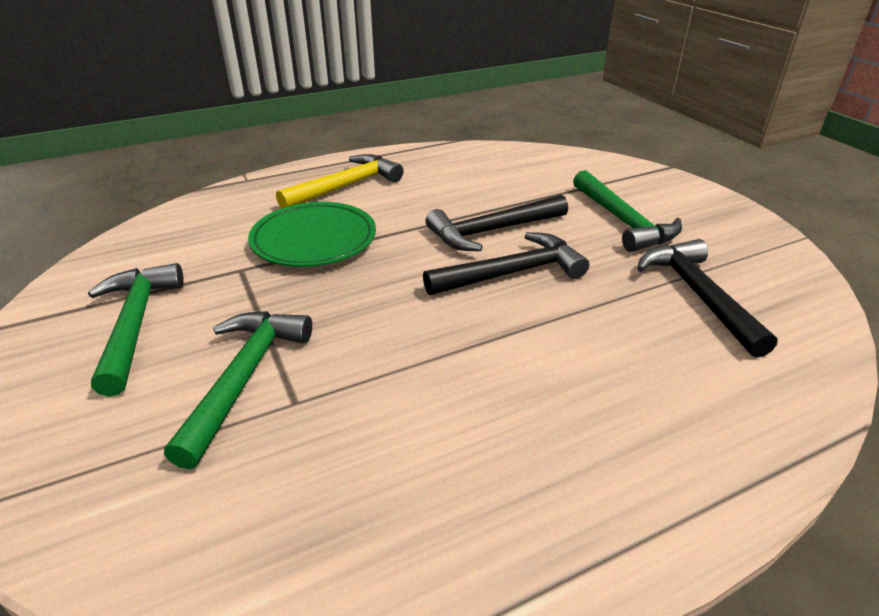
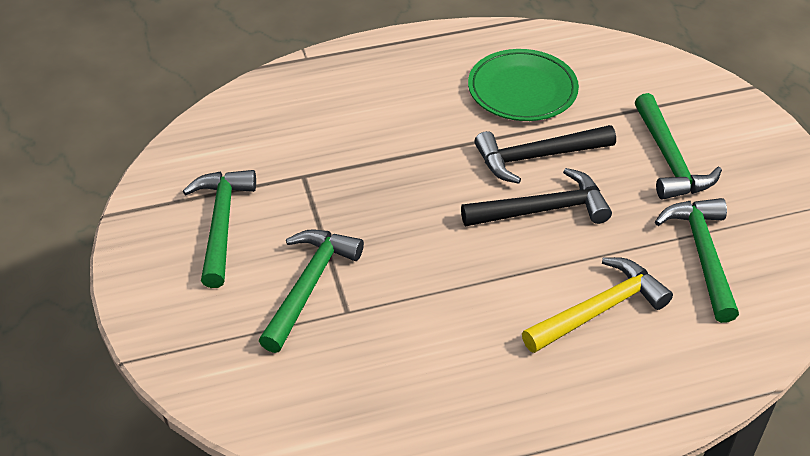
camera: 10 degrees right, 10 degrees up
green plate [248,202,376,267] -> green plate moved to [468,49,579,121]
yellow hammer [276,154,403,208] -> yellow hammer moved to [522,257,673,353]
black hammer [637,239,778,358] -> green hammer [655,198,739,323]

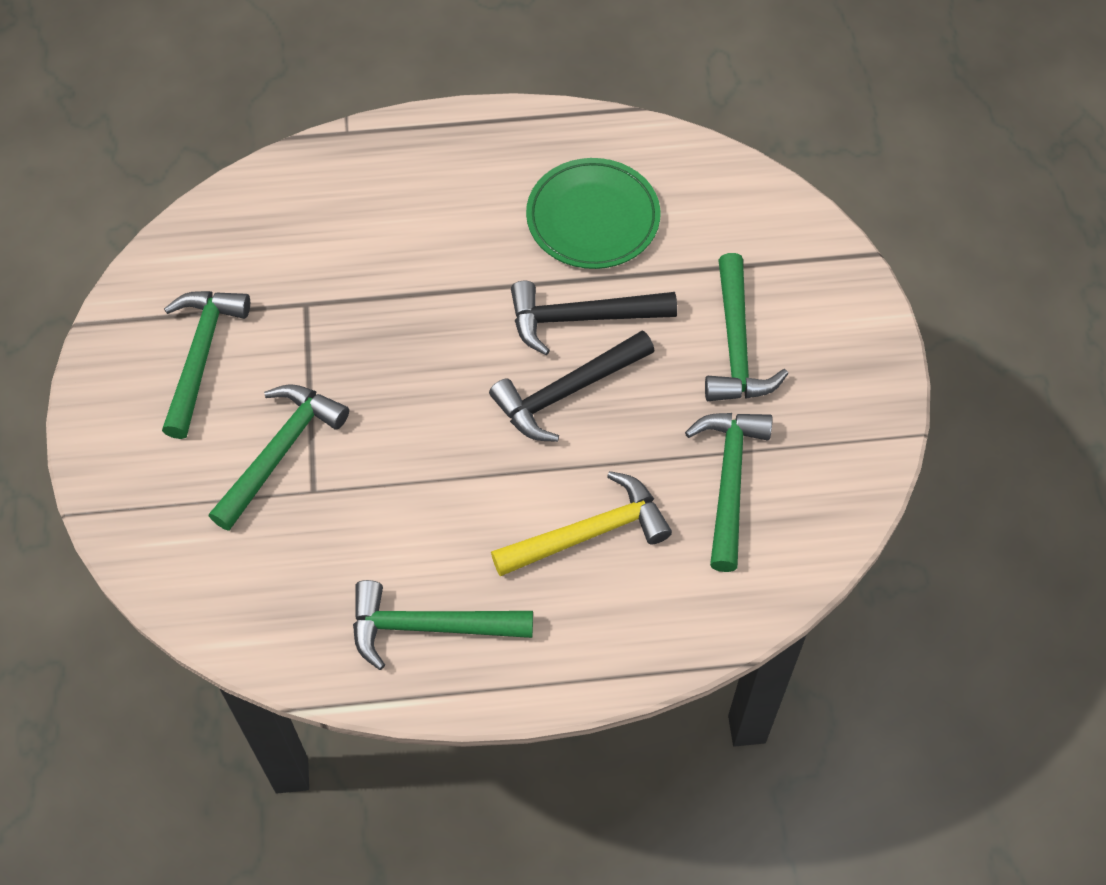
camera: 10 degrees right, 15 degrees up
black hammer [461,168,612,226] -> black hammer turned 150 degrees clockwise [489,331,655,442]
none -> green hammer [353,580,533,670]

